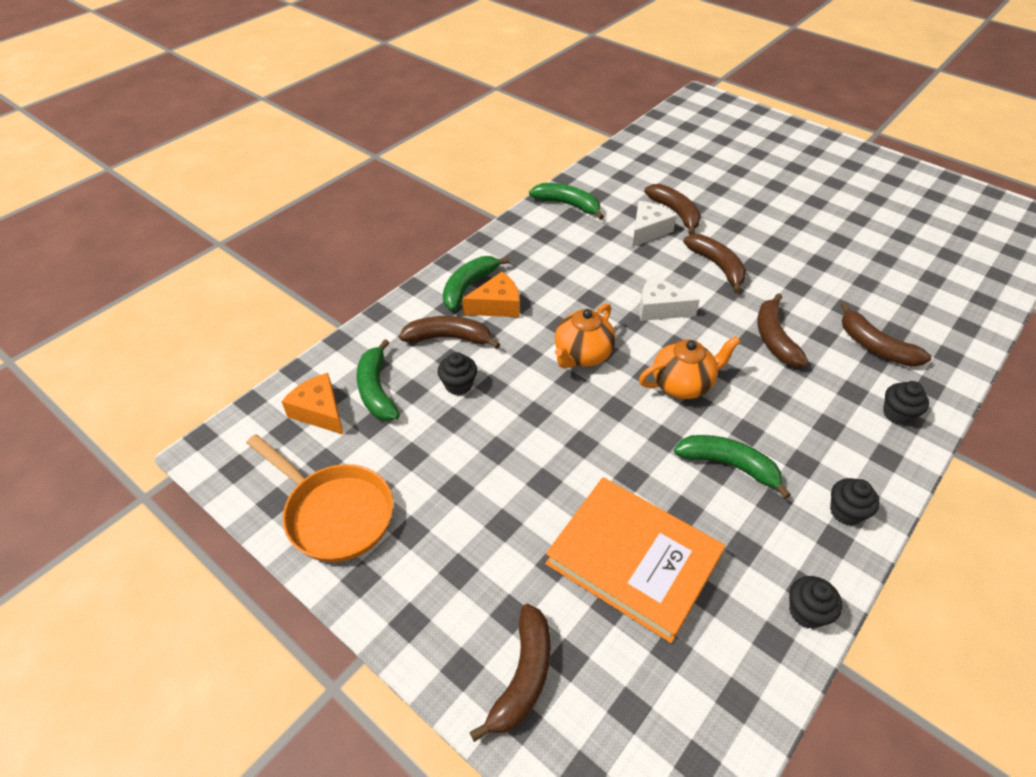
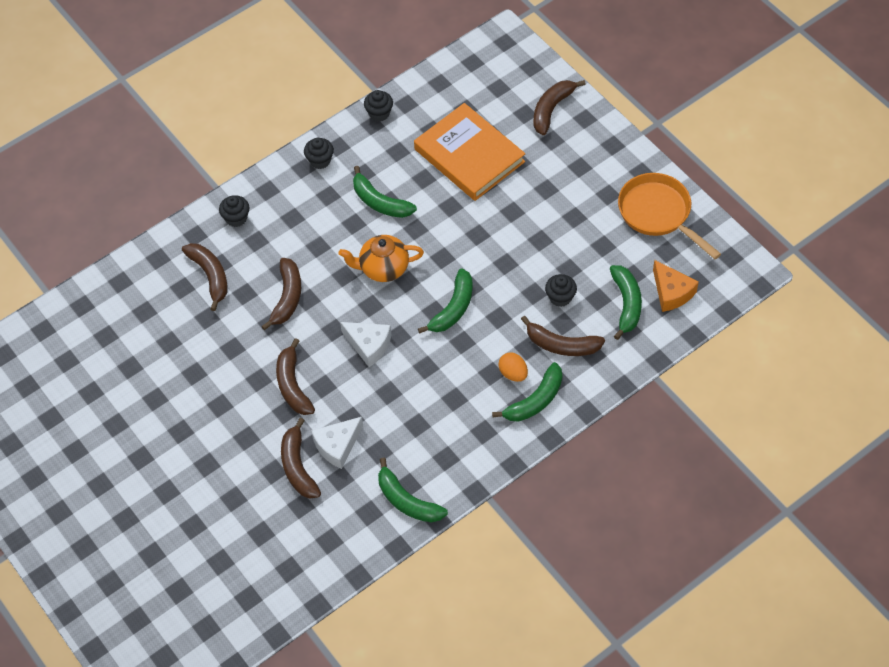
camera: 165 degrees left, 10 degrees up
orange cheese [462,272,520,317] -> orange egg [498,352,528,382]
orange teapot [555,303,616,369] -> green banana [418,268,473,334]

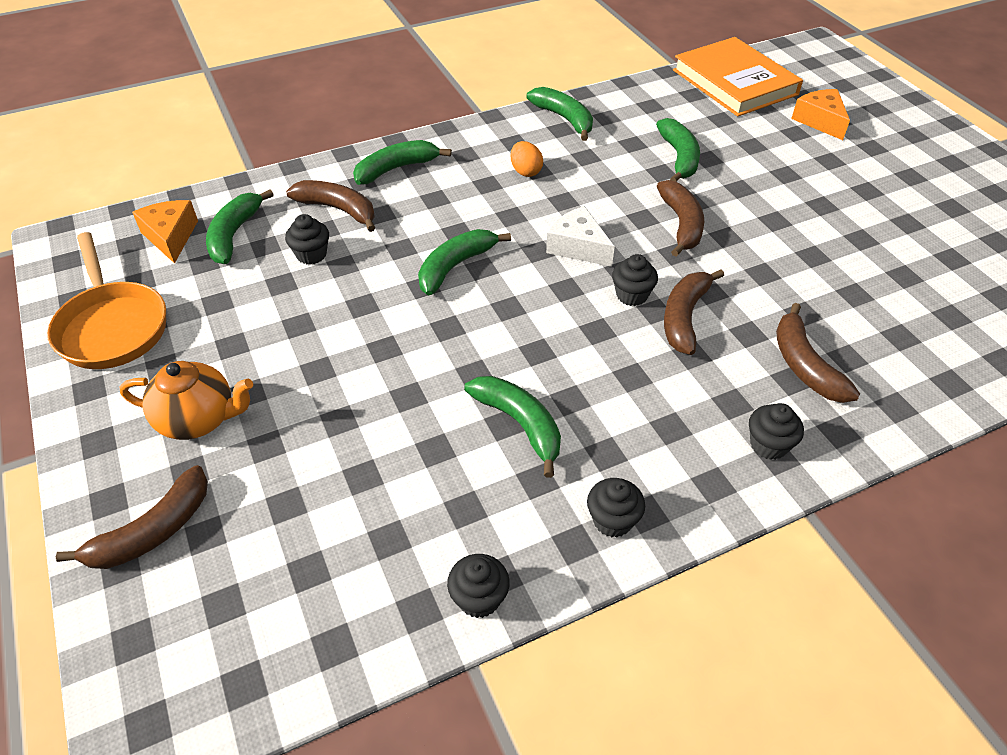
camera: 170 degrees left, 10 degrees down
brown banana [281,418,321,499] -> green banana [656,118,700,182]
white cheese [311,417,363,469] -> none
orange teapot [338,235,424,282] -> orange teapot moved to [119,361,253,440]
orange book [414,103,525,201] -> orange book moved to [673,37,803,117]
orange egg [498,352,528,382] -> orange egg moved to [511,141,543,177]
none -> black cupcake [612,254,658,306]
none -> orange cheese [791,89,850,140]

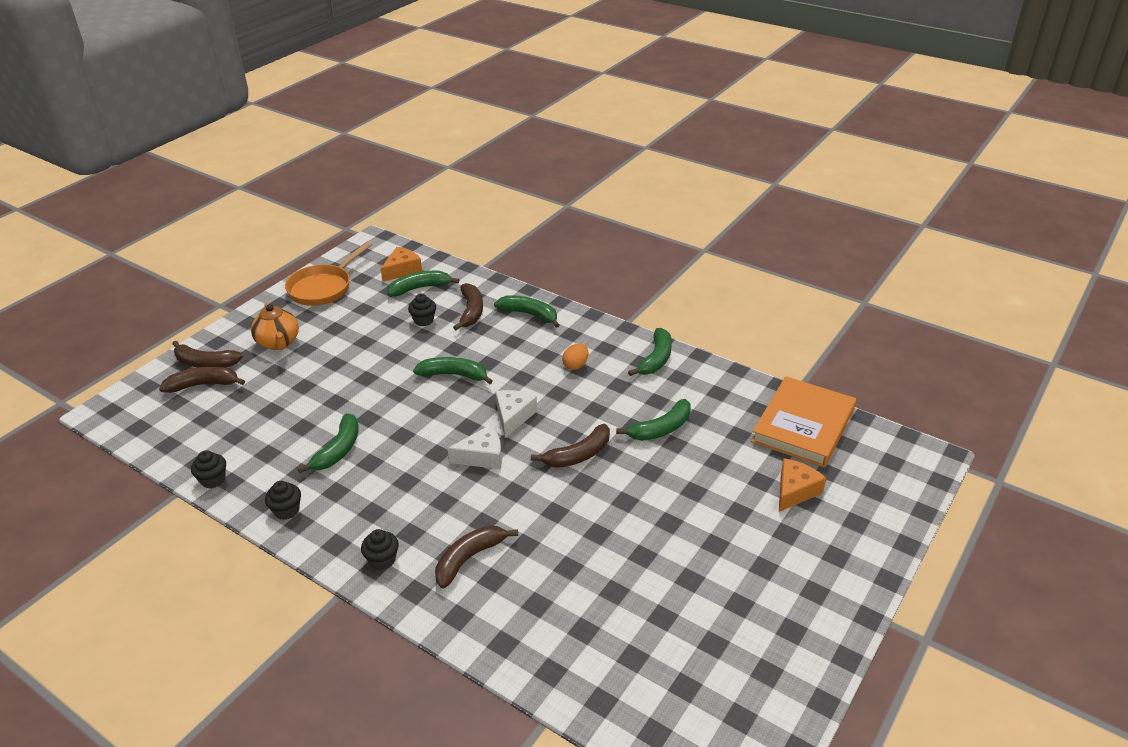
camera: 60 degrees right, 10 degrees down
black cupcake [612,254,658,306] -> white cheese [447,425,502,469]
brown banana [664,270,724,355] -> brown banana moved to [159,367,245,393]

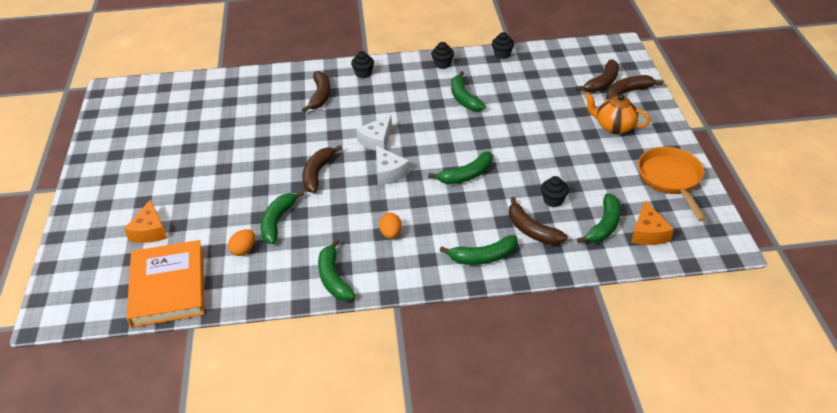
camera: 140 degrees right, 5 degrees up
none -> orange egg [228,229,255,256]

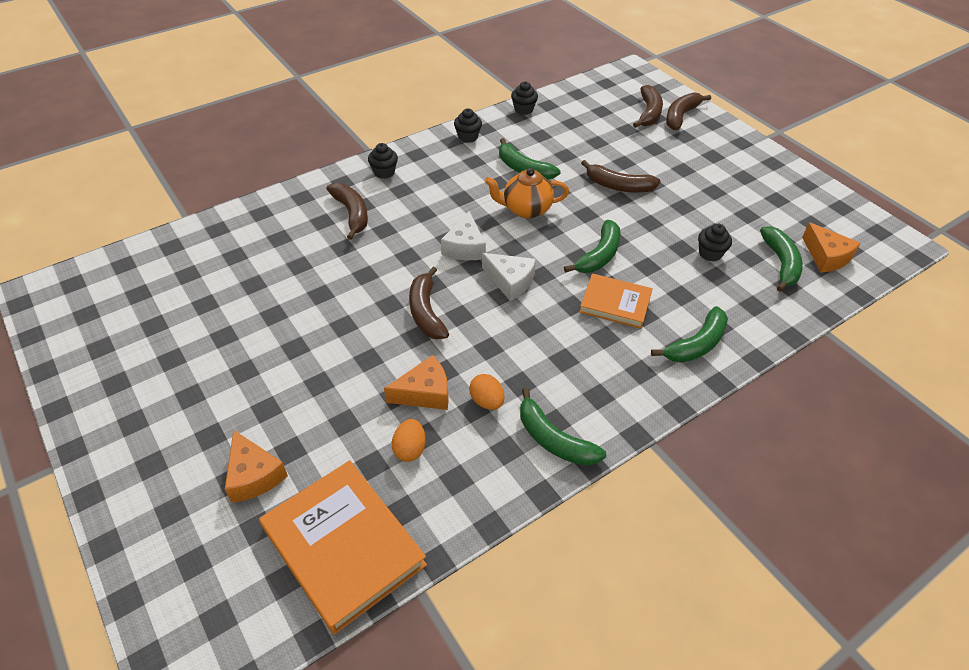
camera: 30 degrees left, 5 degrees up
green banana [261,190,304,244] -> orange cheese [384,355,449,410]
orange egg [379,213,402,239] -> orange egg moved to [469,374,505,410]
brown banana [509,197,568,245] -> brown banana moved to [581,160,660,193]
orange teapot [585,93,651,134] -> orange teapot moved to [485,168,569,218]
orange pan [638,147,707,221] -> none
none -> orange book [579,273,653,329]

